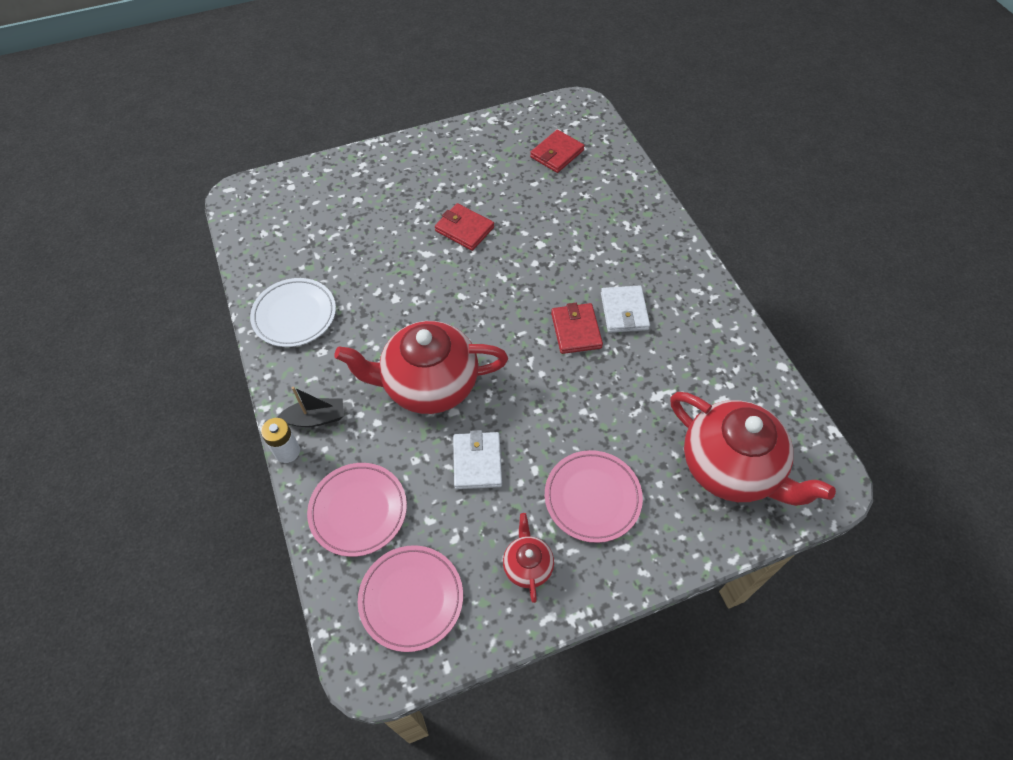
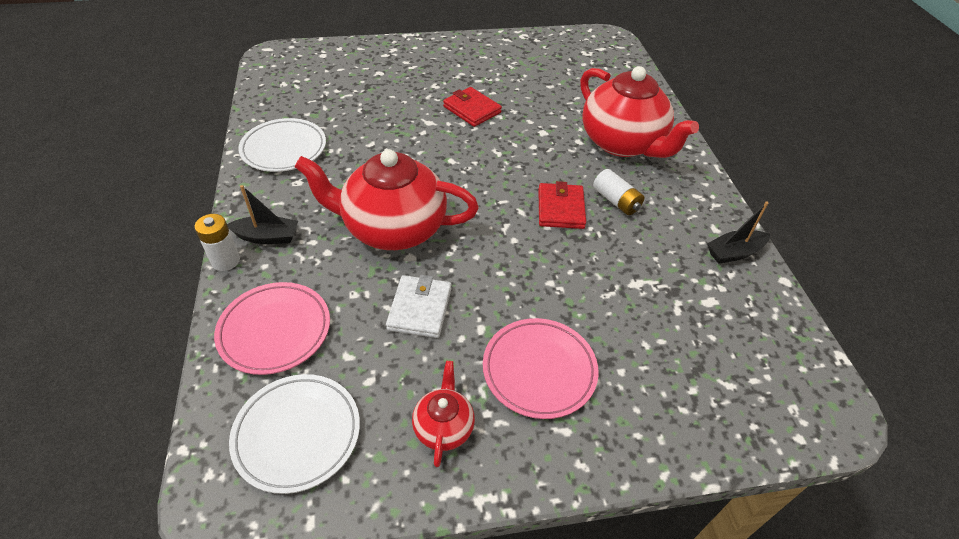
camera: 10 degrees right, 10 degrees down
pink plate [358,545,463,652] -> white plate [229,374,360,494]
red wallet [530,130,585,173] -> none
white wallet [601,285,650,333] -> white battery [593,169,644,215]
red teapot [670,392,836,506] -> red teapot moved to [580,66,699,158]
none -> black boat [707,201,770,264]

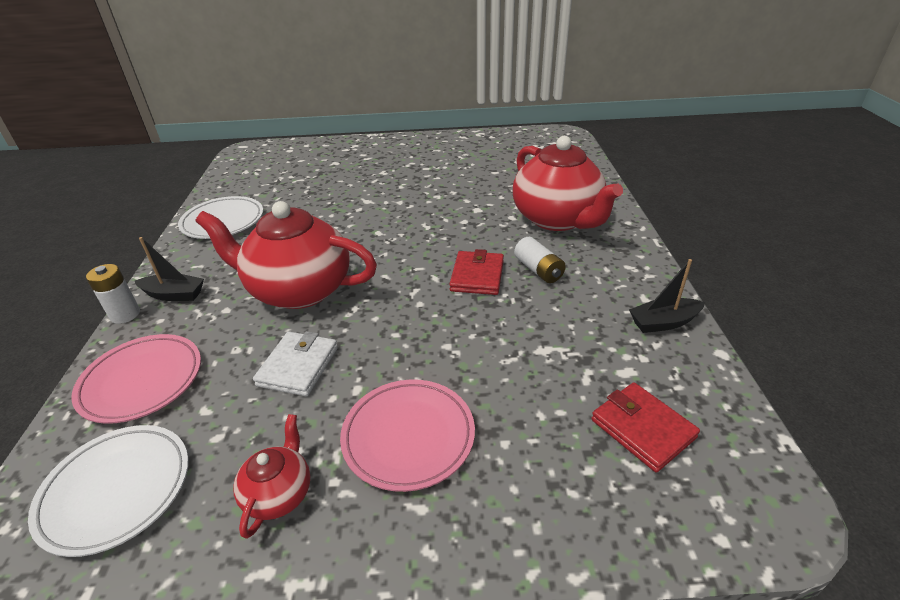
camera: 10 degrees right, 10 degrees down
red wallet [443,87,502,127] -> red wallet moved to [591,382,700,472]

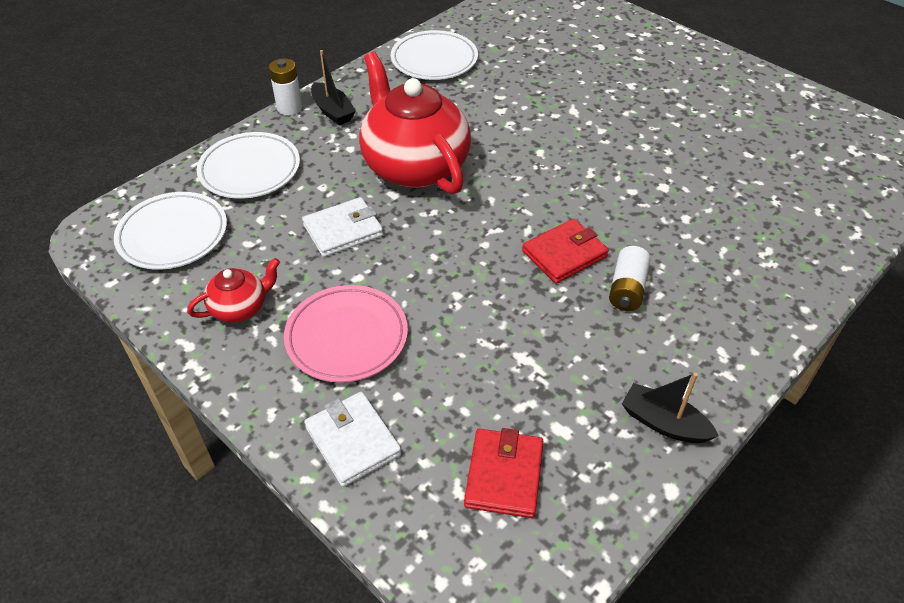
camera: 45 degrees right, 10 degrees up
pink plate [71,334,201,424] -> white plate [197,132,300,199]
red teapot [513,136,623,231] -> none
none -> white wallet [304,392,401,487]

